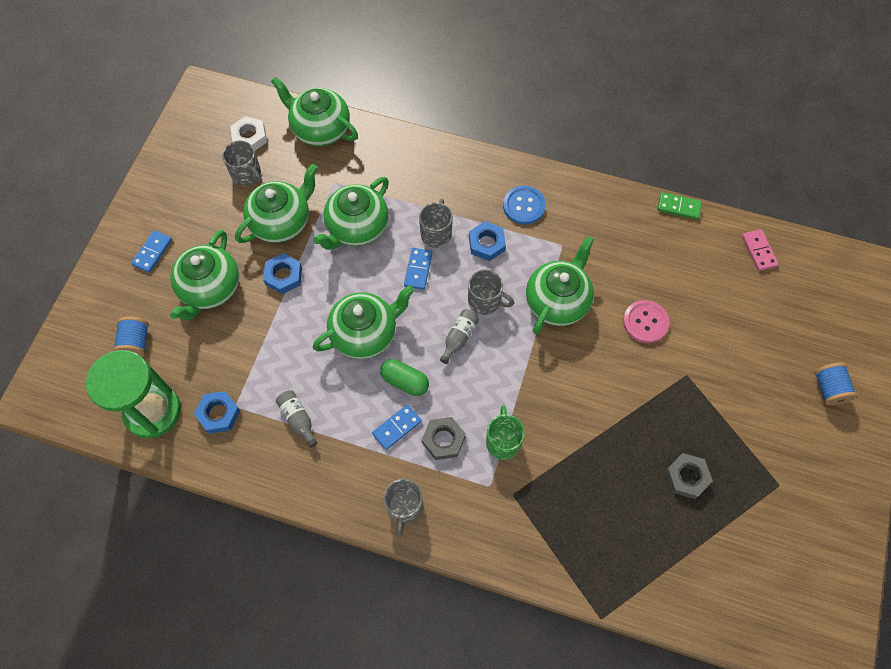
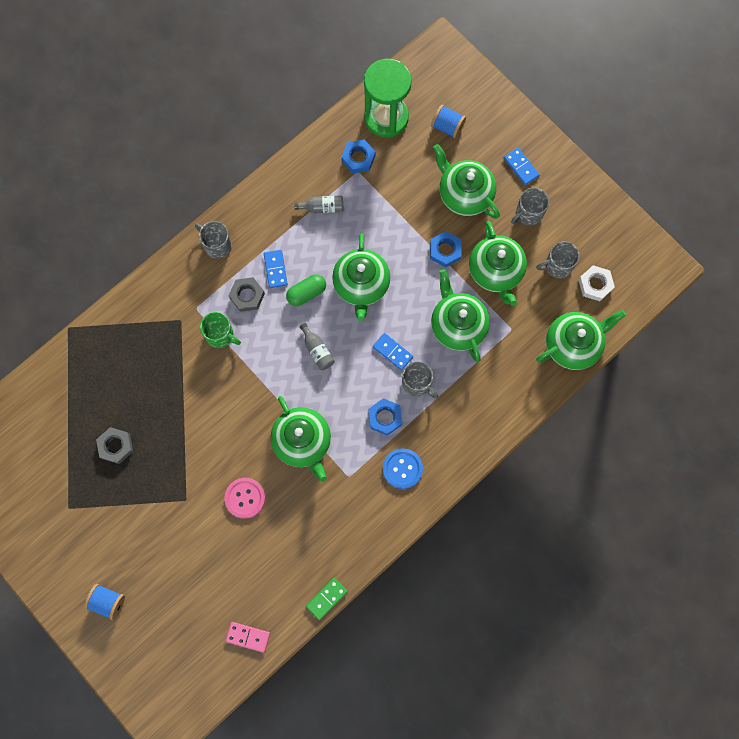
camera: 120 degrees right, 10 degrees up
grey mug [468,269,514,315] -> grey mug moved to [511,188,549,226]

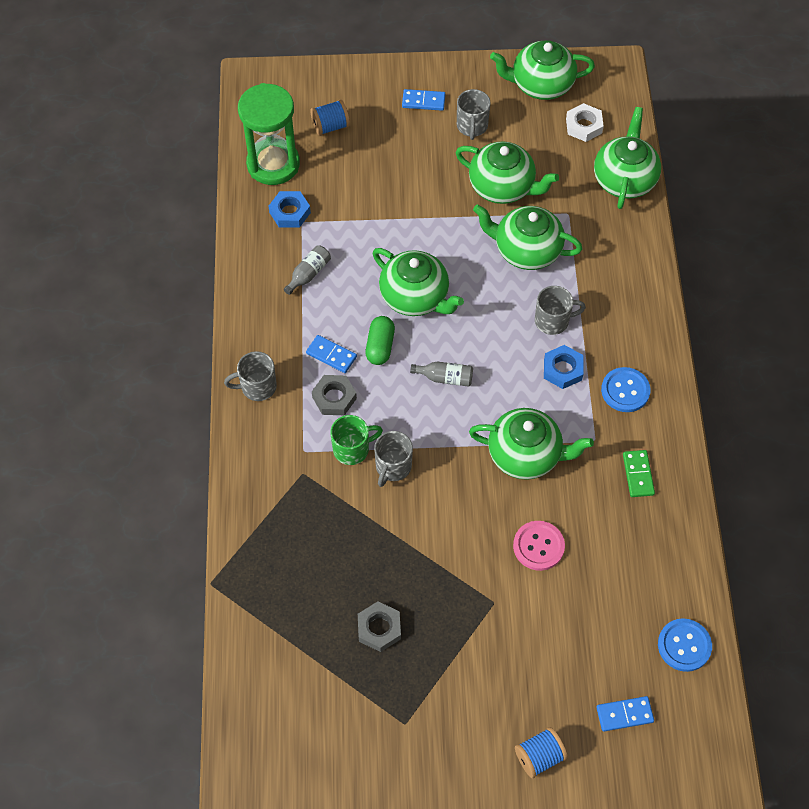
camera: 50 degrees left, 15 degrees down
pink domino [226,622,270,653] -> blue button [658,618,712,672]
green domino [306,578,348,620] -> green domino moved to [623,450,655,497]
blue domino [373,333,413,370] -> blue domino moved to [596,696,654,731]
blue nut [430,231,462,268] -> none
green teapot [433,144,500,219] -> green teapot moved to [490,40,595,100]
grey mug [536,241,580,279] -> grey mug moved to [374,431,413,487]

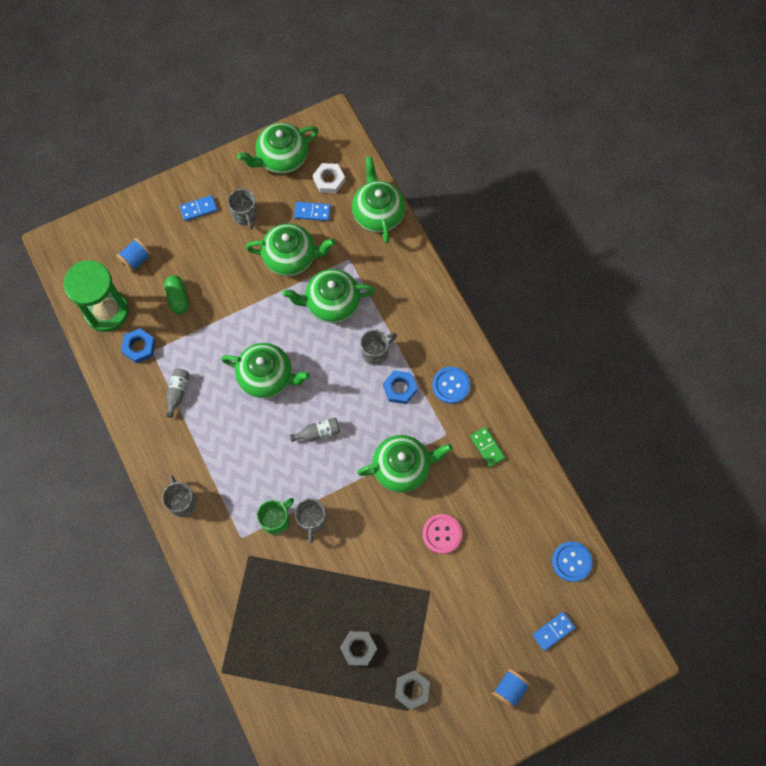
camera: 25 degrees left, 10 degrees up
grey mug [224,351,277,401] -> grey mug turned 105 degrees clockwise [162,475,197,517]
blue domino [306,335,357,373] -> blue domino moved to [294,202,331,221]
grey nut [312,375,357,415] -> grey nut moved to [395,670,430,710]
green capsule [365,316,395,365] -> green capsule moved to [164,275,189,314]

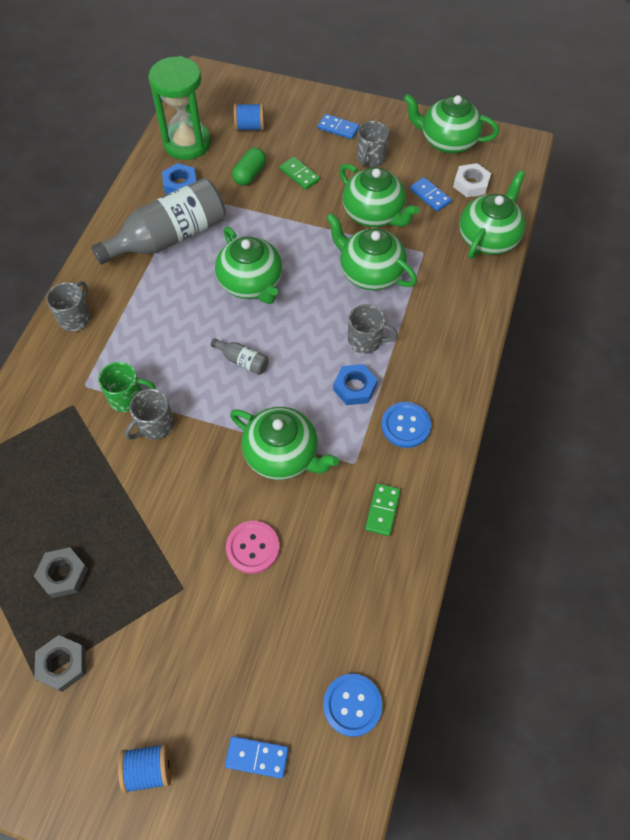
camera: 45 degrees right, 10 degrees down
grey bottle [166,369,190,418] -> grey bottle [91,178,226,265], size x2.42
none -> green domino [280,157,320,190]

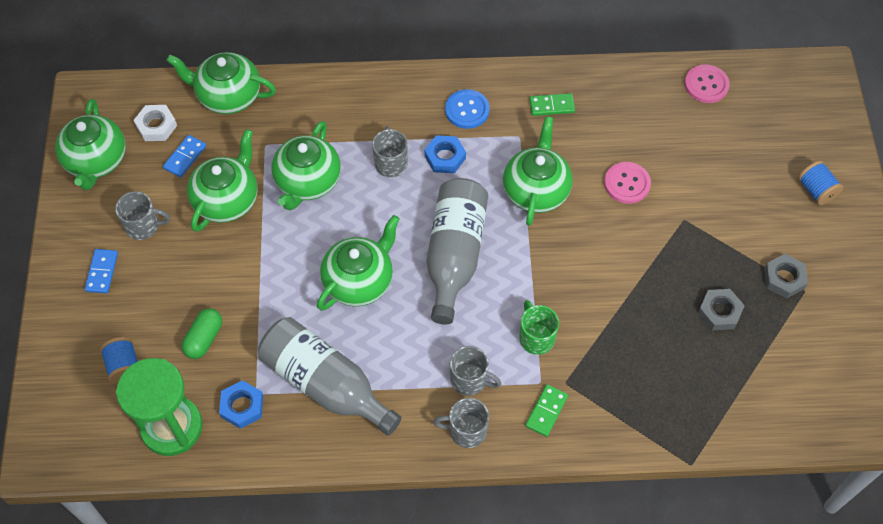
camera: 110 degrees left, 0 degrees up
grey mug [125,389,174,440] -> grey mug moved to [450,346,501,396]
grey bottle [211,338,269,375] -> grey bottle [427,178,488,325], size x2.42
blue domino [225,736,289,779] -> none
green capsule [232,148,266,186] -> green capsule turned 75 degrees counterclockwise [182,308,222,359]
green domino [280,157,320,190] -> green domino moved to [525,384,568,437]
blue button [323,674,382,737] -> pink button [685,64,730,103]

